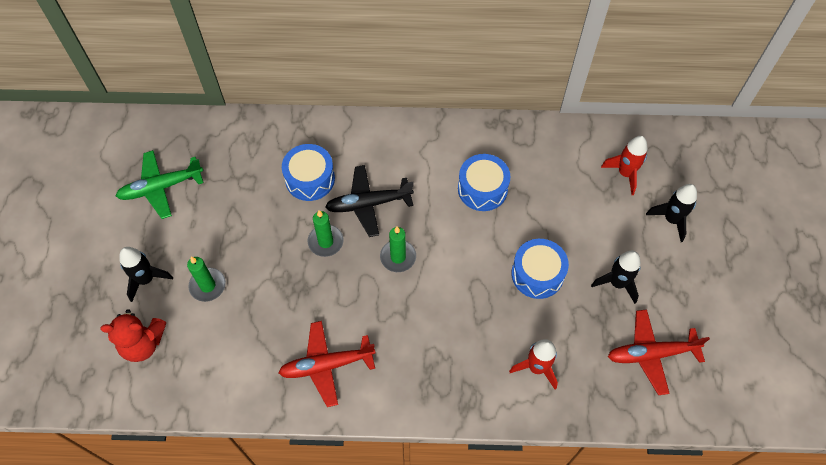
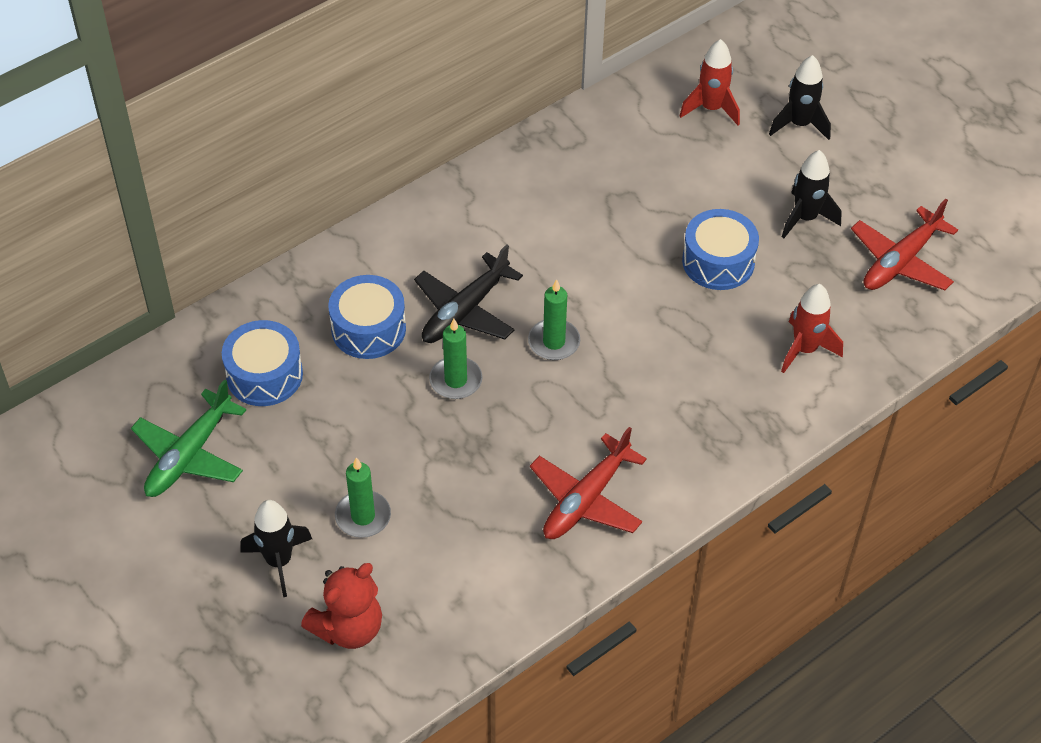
camera: 40 degrees left, 10 degrees down
blue drum [458,154,511,211] -> blue drum moved to [222,320,303,406]

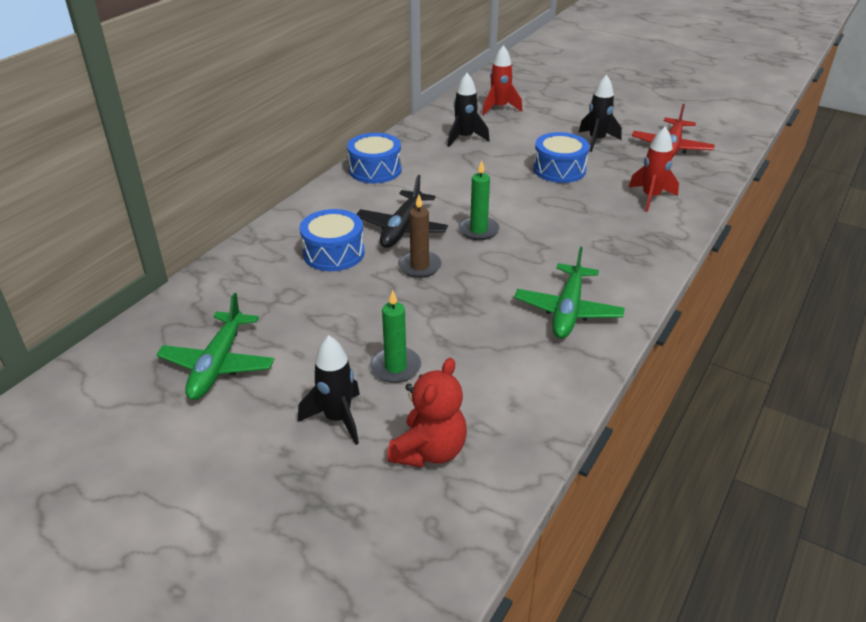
camera: 20 degrees left, 15 degrees down
blue drum [222,320,303,406] -> blue drum moved to [347,133,402,183]
green candle [429,319,483,399] -> brown candle [398,195,442,278]
red plane [530,427,647,539] -> green plane [514,247,625,339]
black rocket [769,55,831,140] -> black rocket moved to [447,73,490,147]

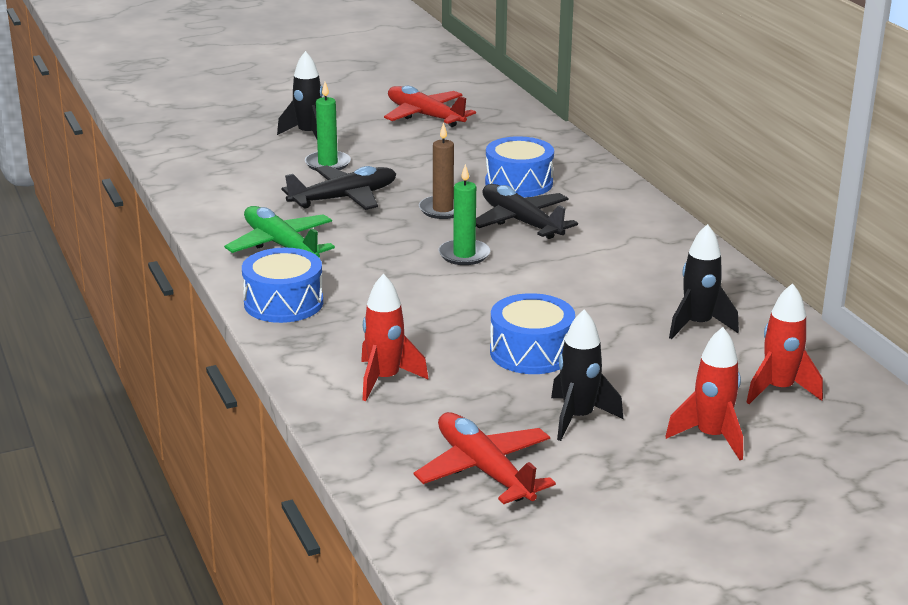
camera: 125 degrees right, 10 degrees down
green plane [156,293,274,400] -> red plane [384,86,476,127]
blue drum [347,133,402,183] -> blue drum moved to [242,248,323,323]
red teddy bear [387,358,467,468] -> none
none -> black plane [281,165,396,210]
none -> red rocket [665,327,743,460]

